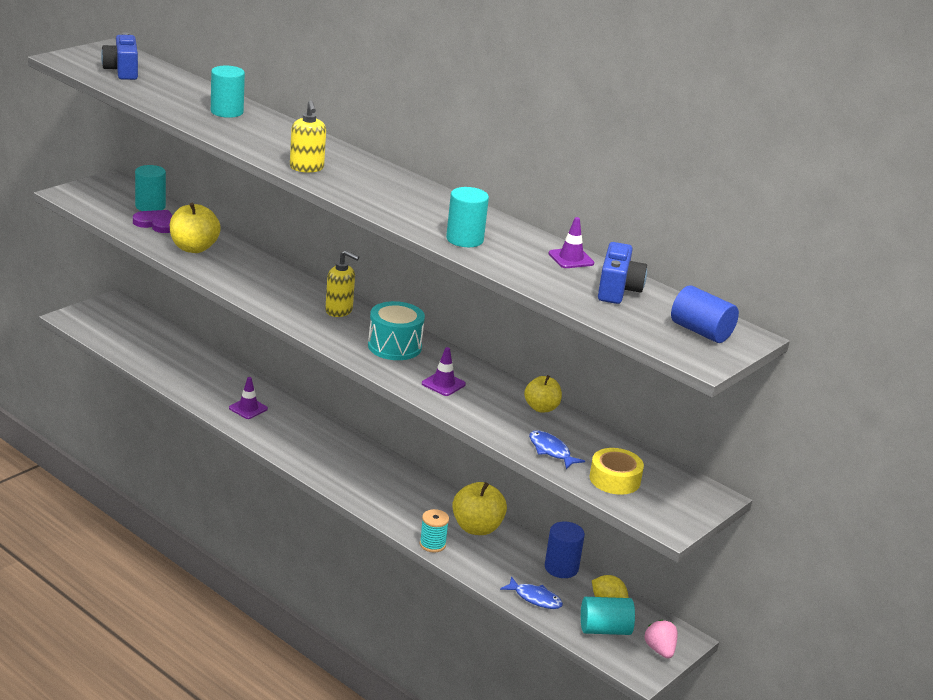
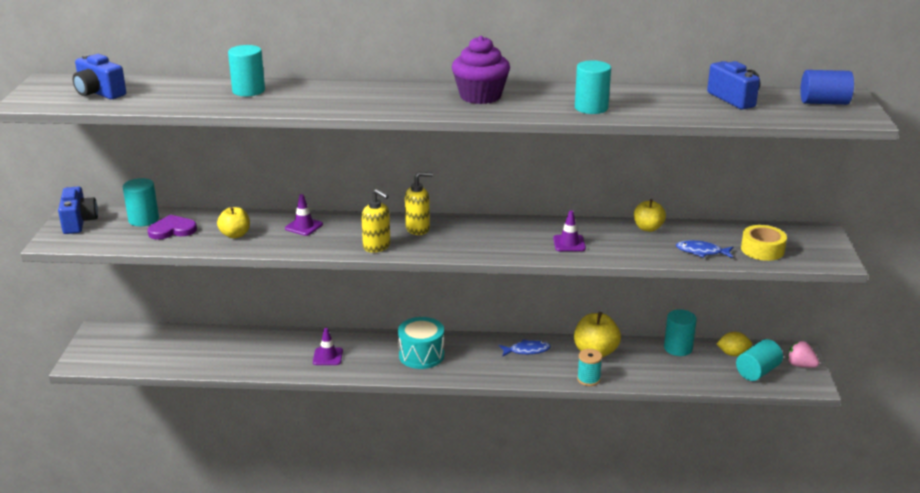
camera: 35 degrees left, 0 degrees up
yellow apple [170,203,221,253] -> yellow apple [217,207,250,238], size x0.65
yellow soap dispenser [290,100,326,173] -> yellow soap dispenser moved to [361,189,390,253]
turquoise drum [368,301,425,360] -> turquoise drum moved to [398,317,444,369]
blue fish [500,576,563,609] -> blue fish moved to [499,339,551,357]
blue cylinder [545,521,585,578] -> turquoise cylinder [664,310,697,356]
purple traffic cone [549,217,594,268] -> purple traffic cone moved to [285,194,323,236]
none -> blue camera [58,186,98,234]
none -> purple cupcake [452,36,510,104]

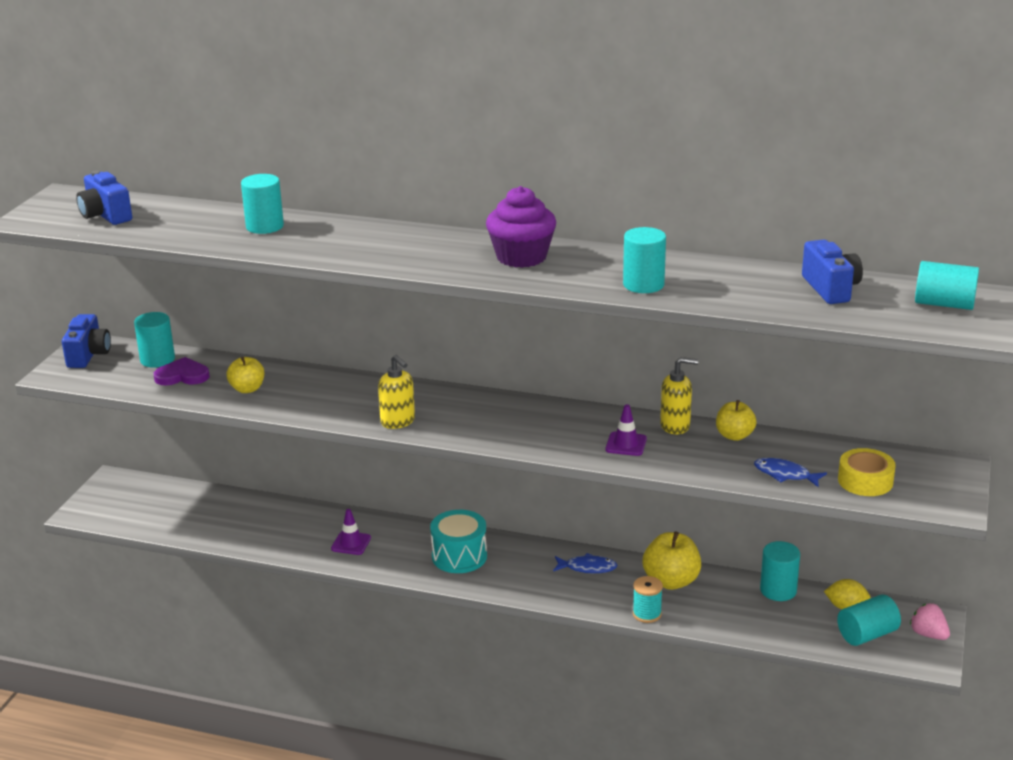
camera: 15 degrees right, 0 degrees up
purple traffic cone [285,194,323,236] -> none
yellow soap dispenser [405,172,433,235] -> yellow soap dispenser moved to [660,357,698,434]
blue cylinder [800,70,854,105] -> turquoise cylinder [915,261,979,310]

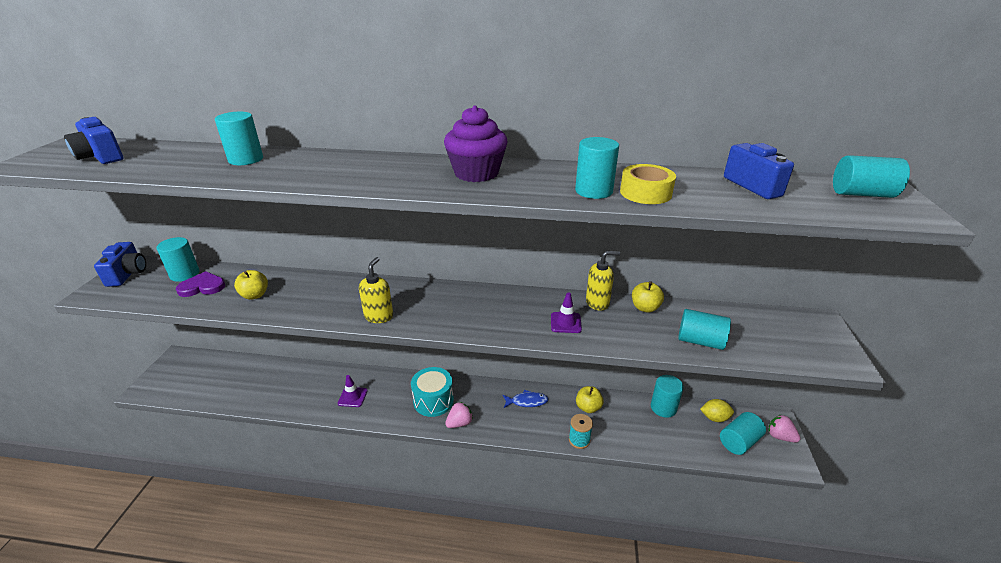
camera: 10 degrees left, 5 degrees up
yellow soap dispenser [378,355,415,429] -> yellow soap dispenser turned 120 degrees counterclockwise [359,257,393,323]
yellow apple [643,531,701,590] -> yellow apple [576,386,604,413], size x0.65
blue fish [754,458,827,488] -> turquoise cylinder [678,309,731,350]
yellow tape [838,448,896,496] -> yellow tape moved to [620,164,676,204]
none -> pink strawberry [445,402,473,428]

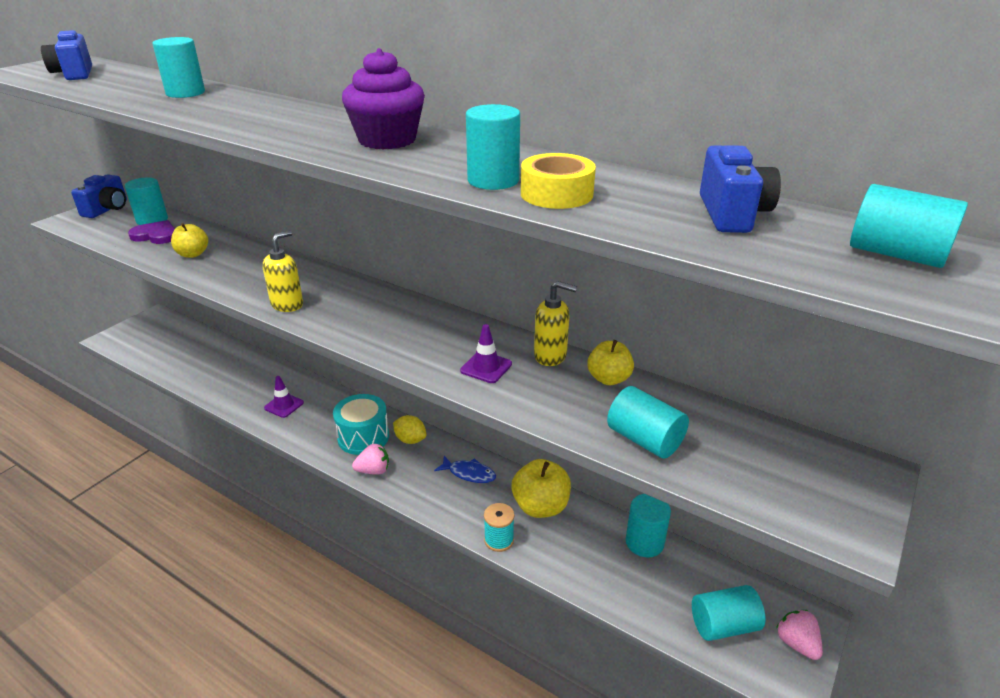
camera: 25 degrees right, 0 degrees up
yellow apple [576,386,604,413] -> yellow apple [512,459,571,518], size x1.54
yellow lemon [700,399,734,422] -> yellow lemon moved to [393,415,426,444]

